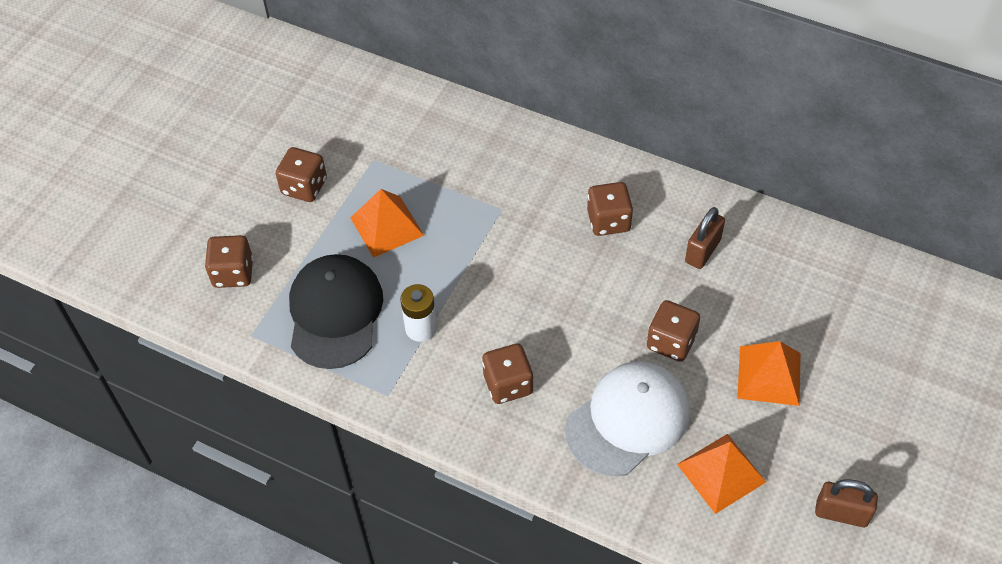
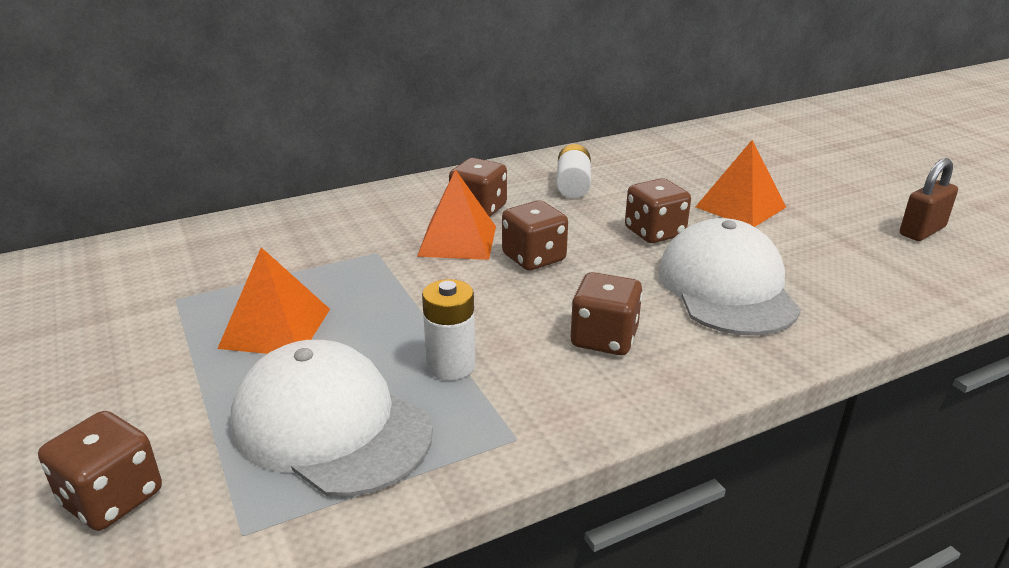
camera: 55 degrees left, 25 degrees down
brown dice [276,147,327,202] -> brown dice moved to [502,200,568,271]
black cap [289,254,383,369] -> white cap [231,340,433,497]
orange pyramid [677,434,766,514] -> orange pyramid moved to [417,169,496,260]
brown padlock [685,207,725,269] -> white battery [556,144,591,198]

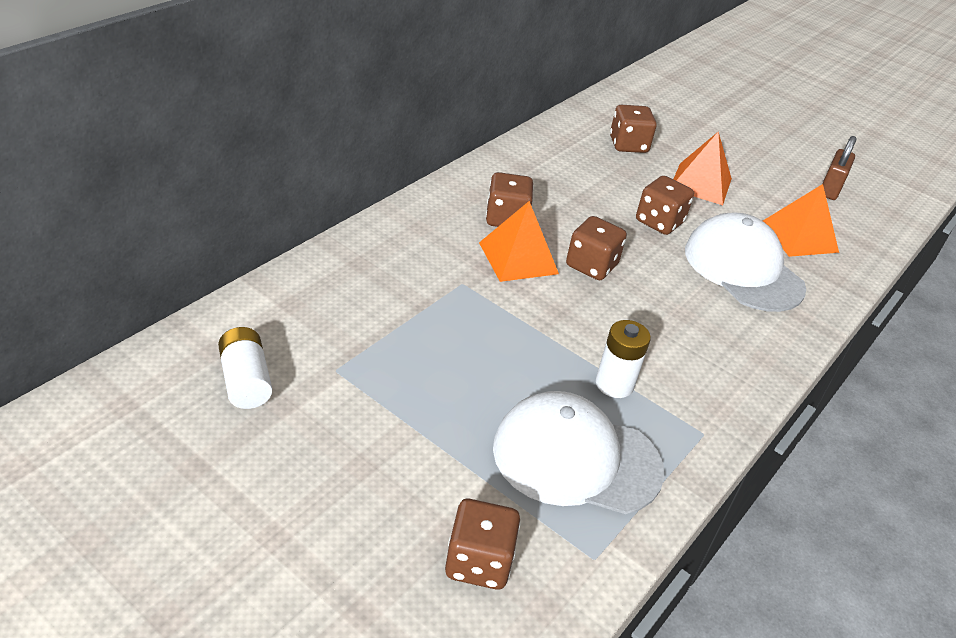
camera: 30 degrees left, 10 degrees up
orange pyramid [217,247,330,354] -> orange pyramid moved to [763,184,839,257]
white battery [556,144,591,198] -> white battery moved to [218,327,272,409]
brown dice [570,272,643,355] -> brown dice moved to [610,105,657,153]

